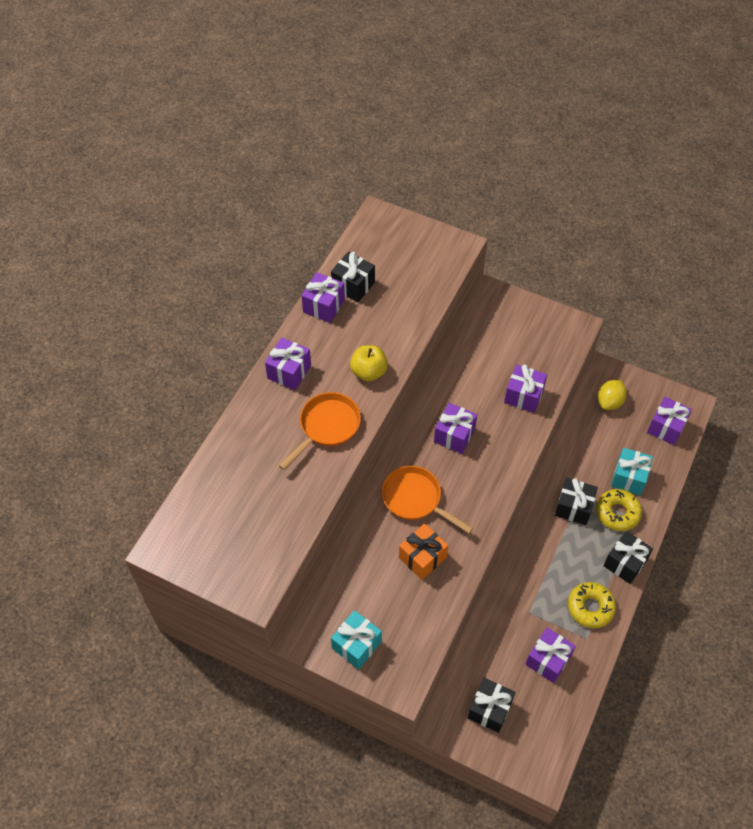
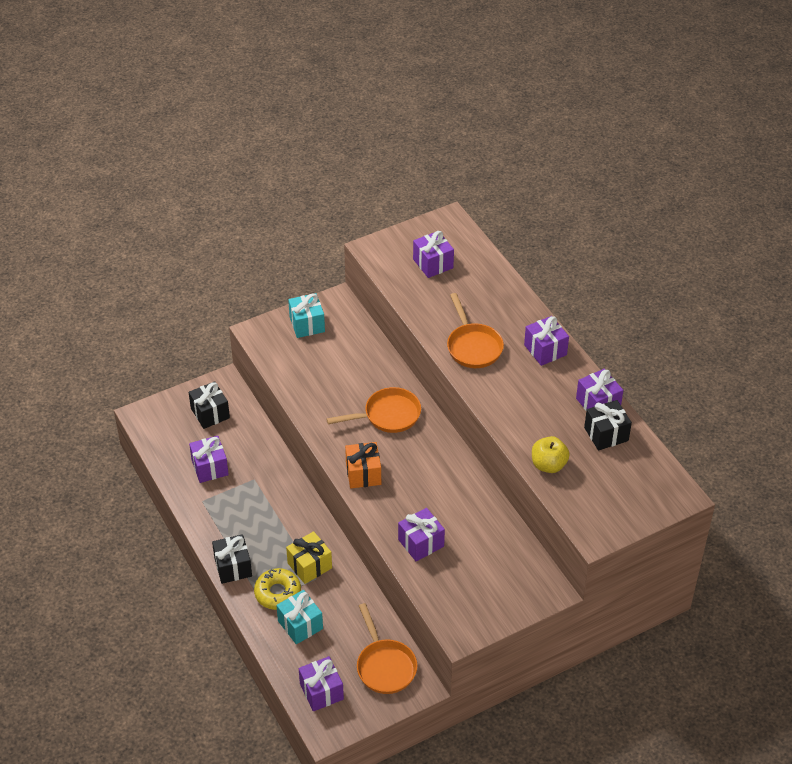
camera: 125 degrees right, 10 degrees down
yellow apple [350,345,388,382] -> yellow apple moved to [532,436,570,473]
orange gift [399,523,448,580] -> orange gift moved to [345,442,381,488]
purple gift [434,403,477,454] -> purple gift moved to [413,231,454,278]
black gift [555,478,598,525] -> yellow gift [286,531,332,584]
yellow donut [568,582,616,628] -> none
yellow lemon [598,380,627,410] -> orange pan [357,603,417,694]

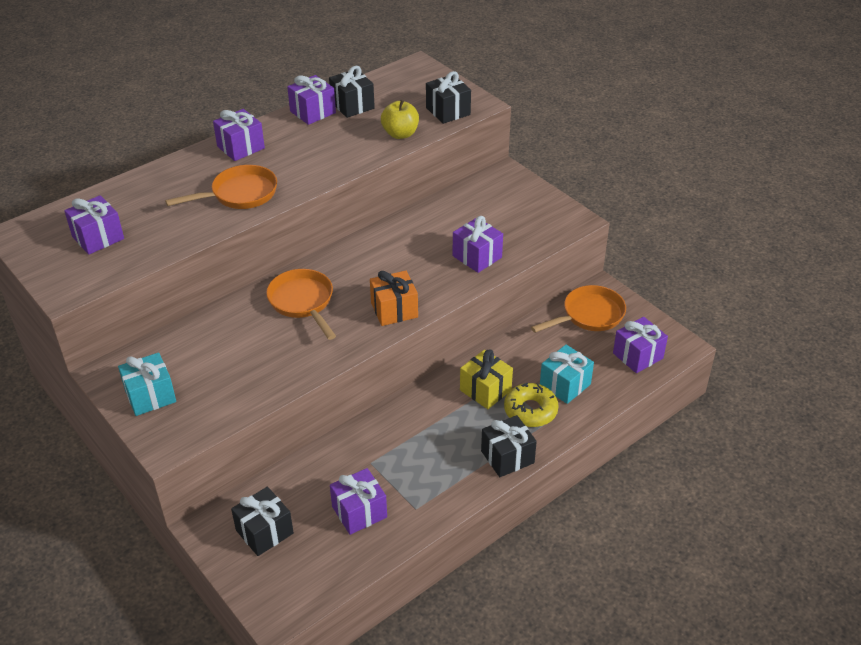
camera: 100 degrees left, 5 degrees down
none -> black gift [426,71,471,124]

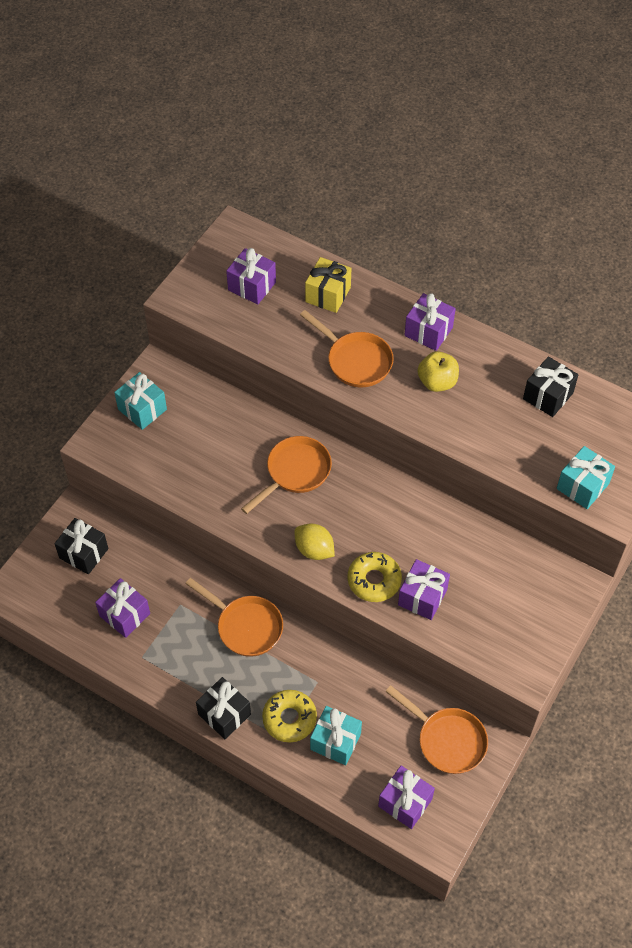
camera: 70 degrees right, 15 degrees up
purple gift [287,75,336,125] -> none
orange gift [370,271,418,326] -> yellow lemon [295,523,335,560]
yellow apple [381,100,419,139] -> yellow apple moved to [417,351,459,392]
black gift [426,71,471,124] -> turquoise gift [557,446,615,509]
yellow gift [460,349,513,409] -> yellow gift moved to [305,257,351,313]
none -> orange pan [186,578,283,657]
none -> yellow donut [348,552,402,602]

